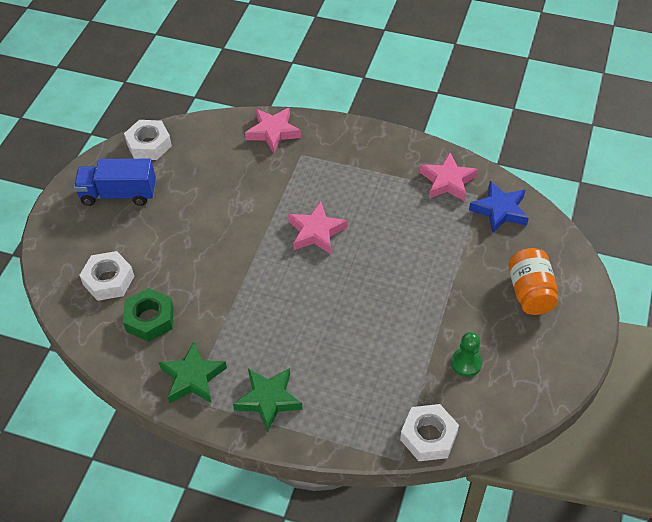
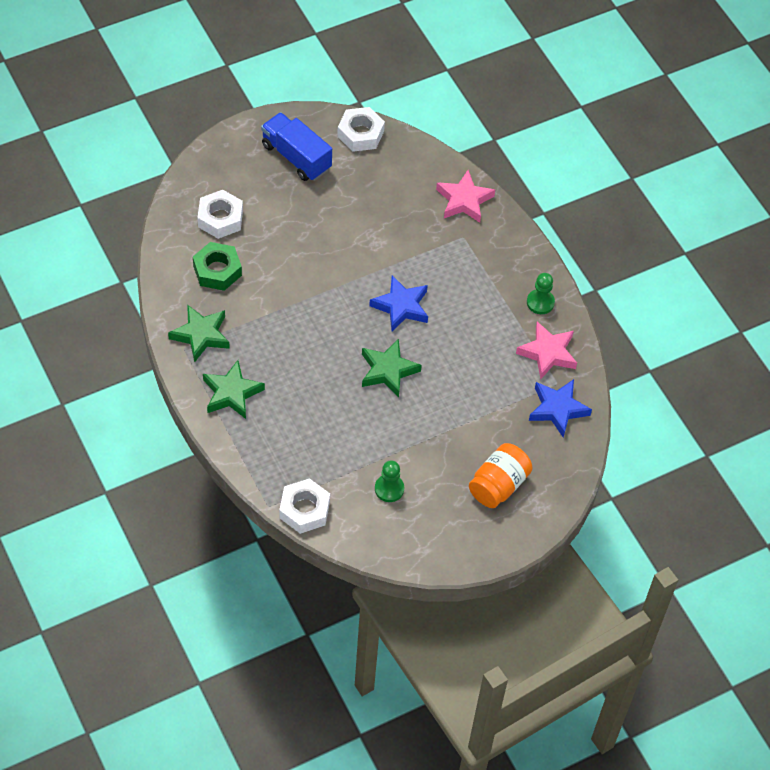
camera: 40 degrees right, 5 degrees up
pink star [288,201,347,254] -> blue star [369,275,428,331]
none -> green star [362,338,422,397]
none -> green pawn [527,273,555,314]

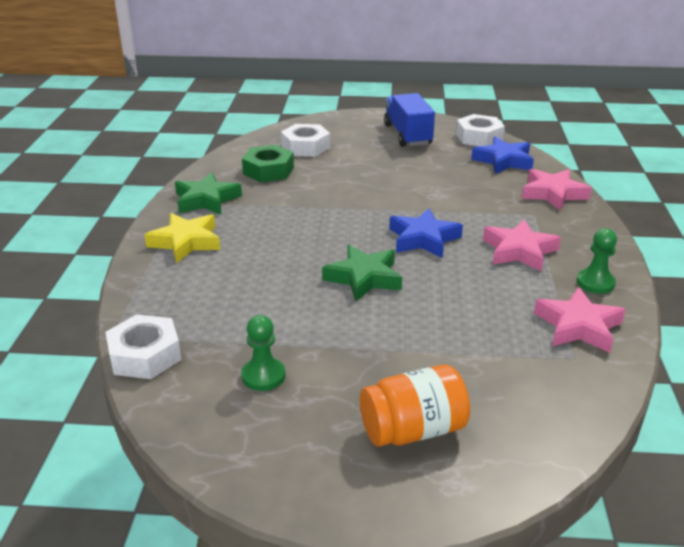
camera: 35 degrees right, 25 degrees down
green star [203,360,265,419] -> yellow star [145,213,220,263]
blue star [529,379,592,437] -> blue star moved to [471,137,534,174]
none -> pink star [483,219,561,272]

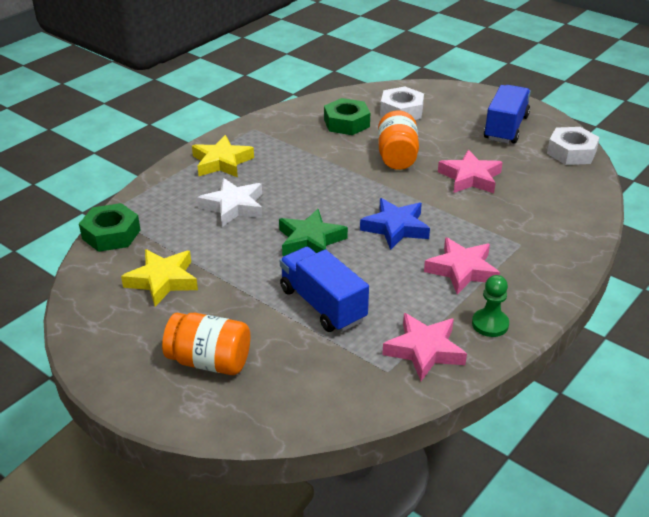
camera: 35 degrees right, 5 degrees up
white nut [105,314,181,379] -> green nut [79,203,140,252]
green star [175,172,242,215] -> none
green pawn [241,315,286,391] -> yellow star [121,249,198,307]
blue star [471,137,534,174] -> none
pink star [522,169,592,211] -> pink star moved to [438,150,503,193]
none -> white star [197,178,262,227]
none -> blue truck [280,247,369,332]
none -> orange jar [378,111,419,170]

